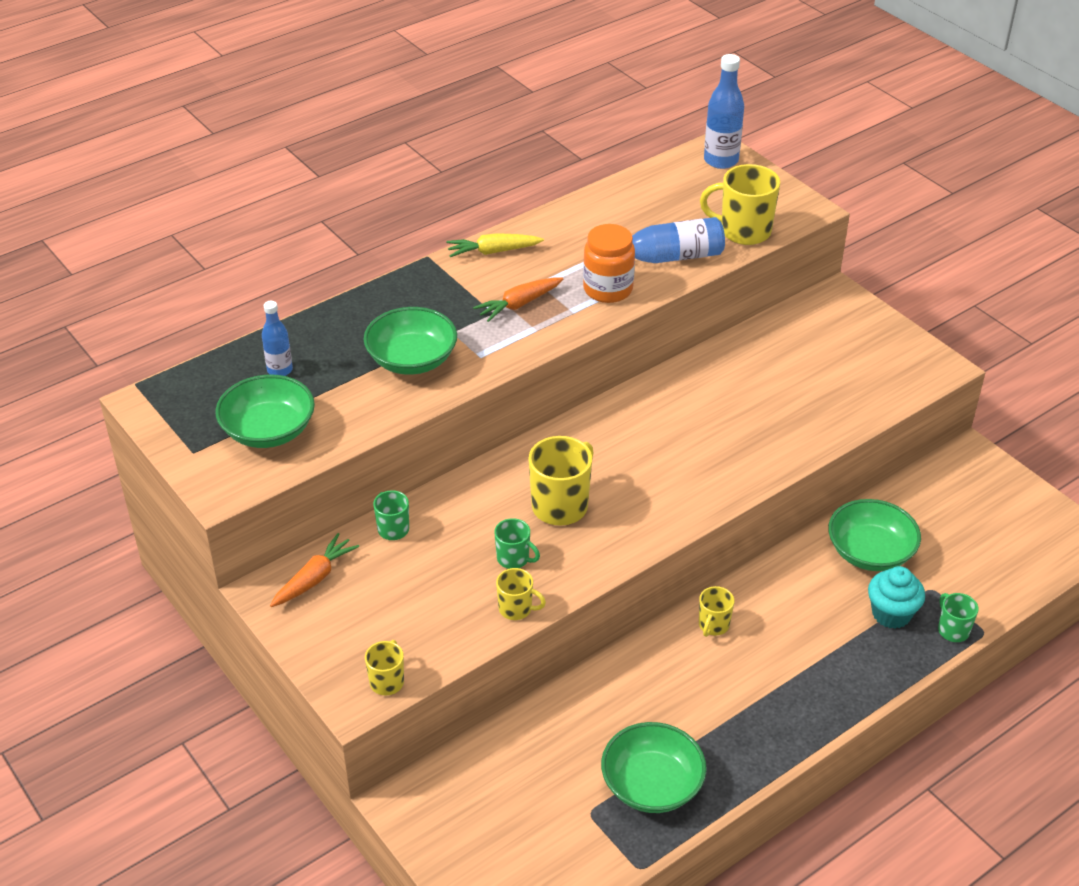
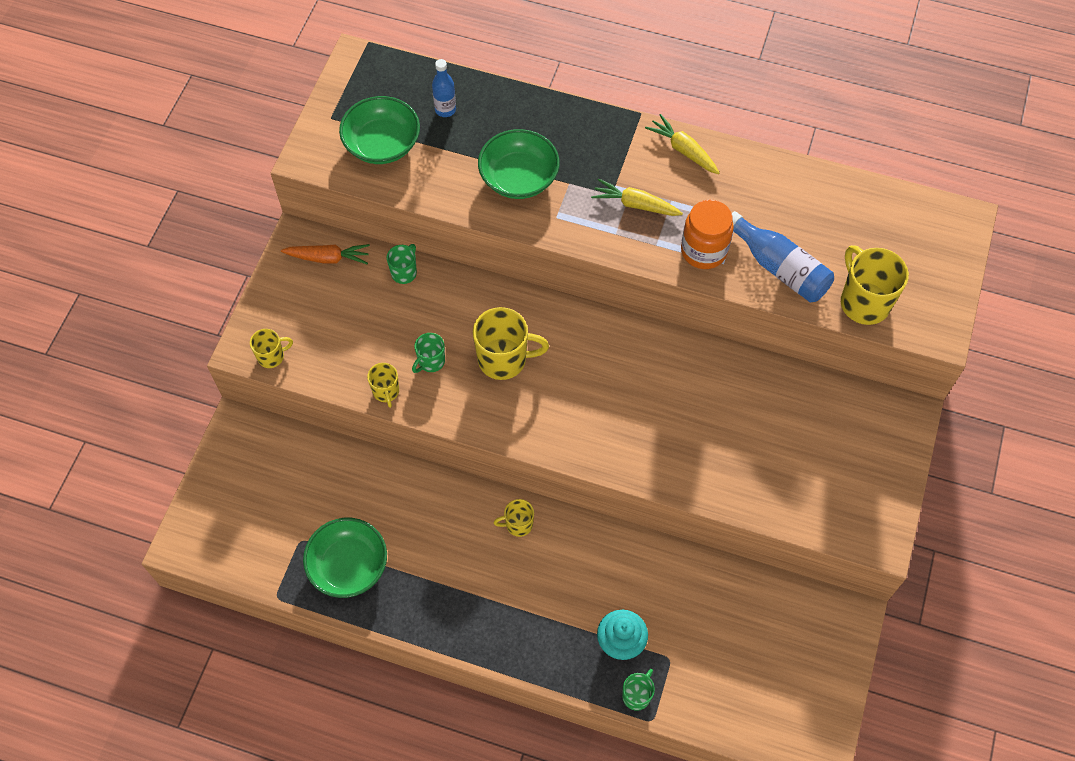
camera: 55 degrees right, 20 degrees up
orange carrot [473,277,563,322] -> yellow carrot [591,179,683,216]
green mug [494,518,540,569] -> green mug turned 45 degrees clockwise [412,333,445,373]
blue bottle [704,54,744,169] -> none
green bowl [828,499,921,571] -> none

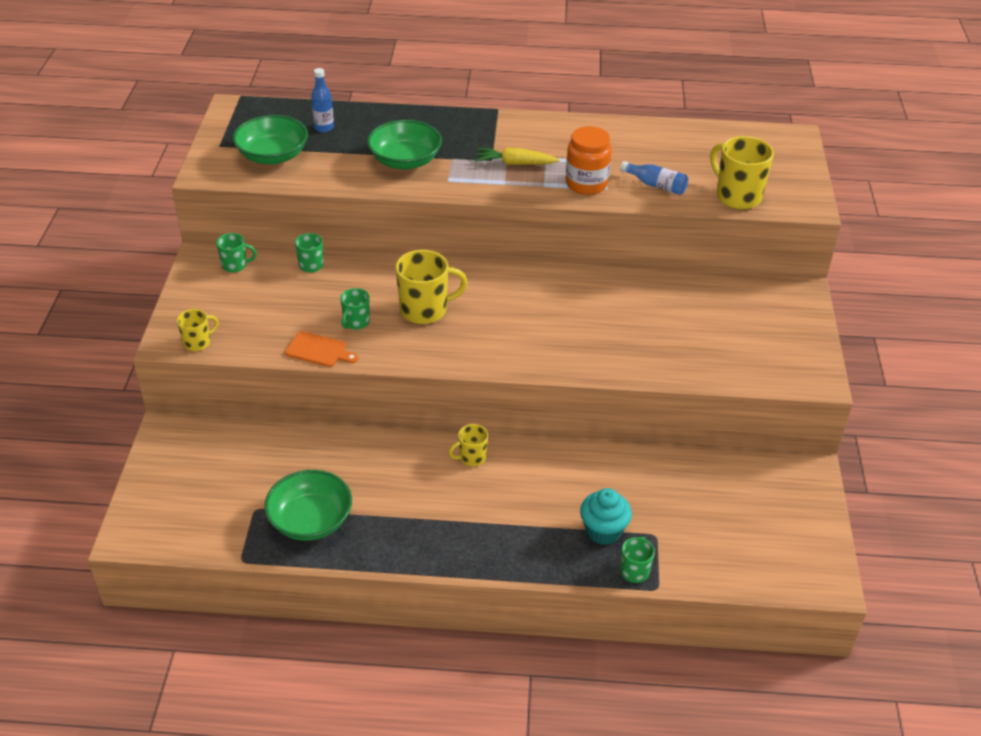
camera: 15 degrees left, 20 degrees down
orange carrot [281,244,370,264] -> green mug [216,233,257,273]
yellow mug [367,363,399,408] -> orange cutting board [285,331,358,367]
yellow carrot [645,114,720,174] -> none
blue bottle [732,211,834,302] -> blue bottle [620,161,688,195], size x0.62

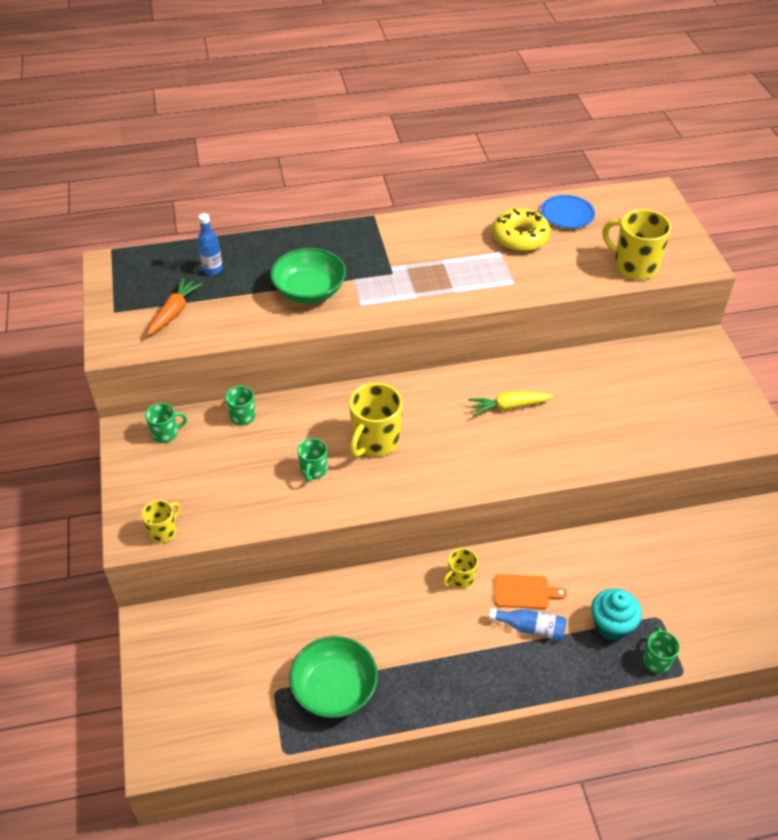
camera: 15 degrees left, 5 degrees up
green bowl [233,115,308,165] -> orange carrot [147,278,202,336]
orange cutting board [285,331,358,367] -> orange cutting board moved to [494,574,567,609]
yellow mug [395,250,468,324] -> yellow mug turned 150 degrees clockwise [349,383,402,457]
yellow carrot [475,147,560,165] -> yellow carrot moved to [468,391,554,416]
orange jar [566,126,612,195] -> none
blue bottle [620,161,688,195] -> blue bottle moved to [489,608,567,640]
none -> yellow donut [492,208,551,252]
none -> blue plate [541,195,595,229]

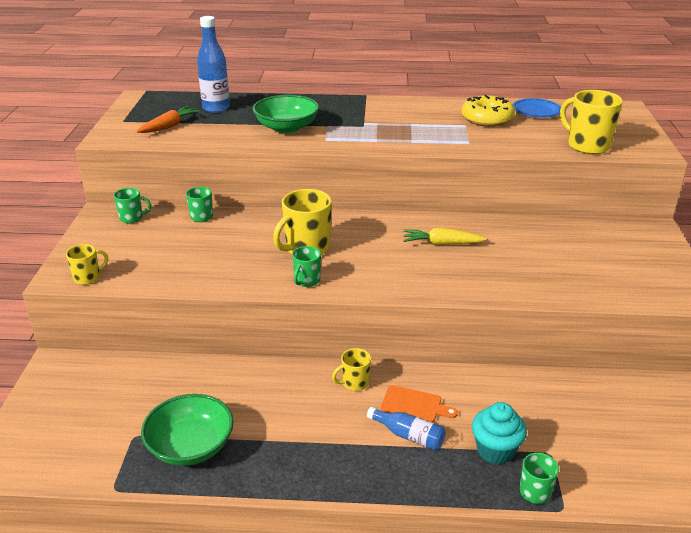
camera: 15 degrees right, 15 degrees down
blue bottle [198,213,223,275] -> blue bottle [197,16,230,113], size x1.60
green mug [297,438,327,482] -> green mug moved to [292,246,321,287]

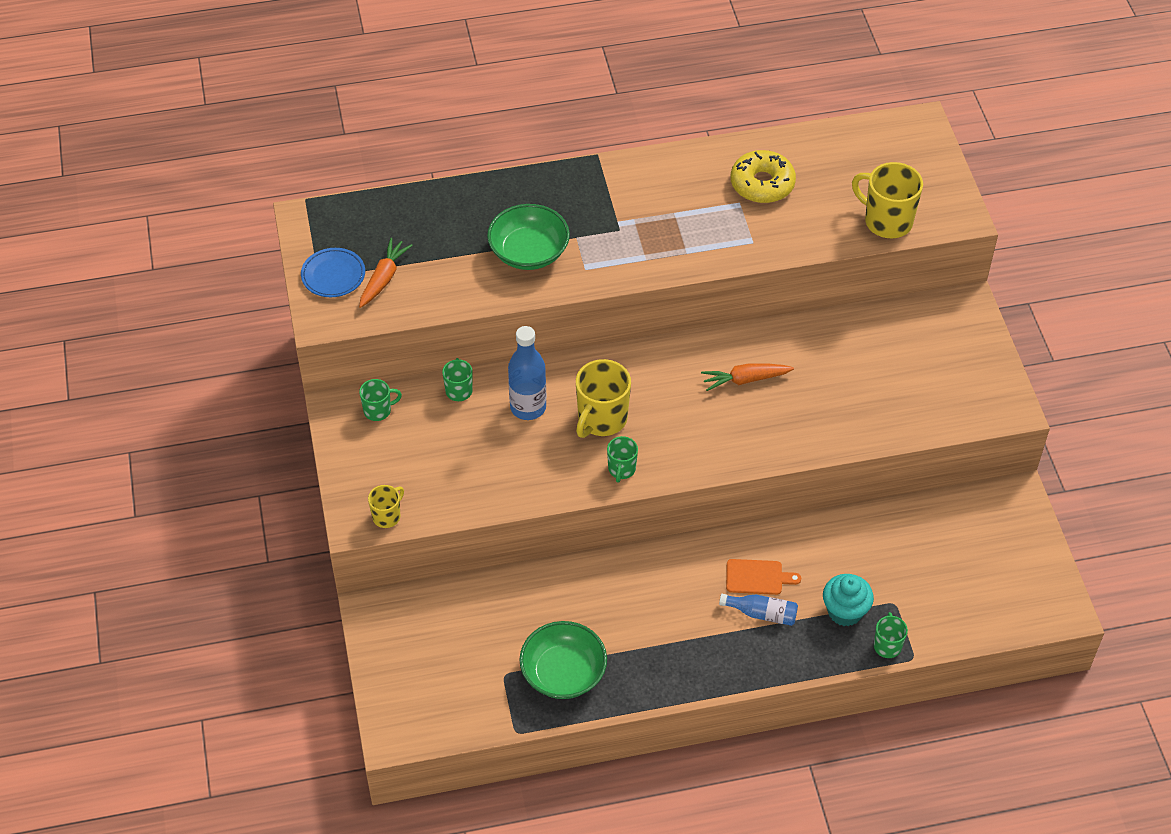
camera: 15 degrees left, 20 degrees up
blue bottle [197,16,230,113] -> blue bottle moved to [508,326,546,420]
yellow mug [332,348,371,391] -> none
yellow carrot [403,228,486,245] -> orange carrot [701,364,794,391]
blue plate [513,98,561,118] -> blue plate moved to [301,248,365,297]

